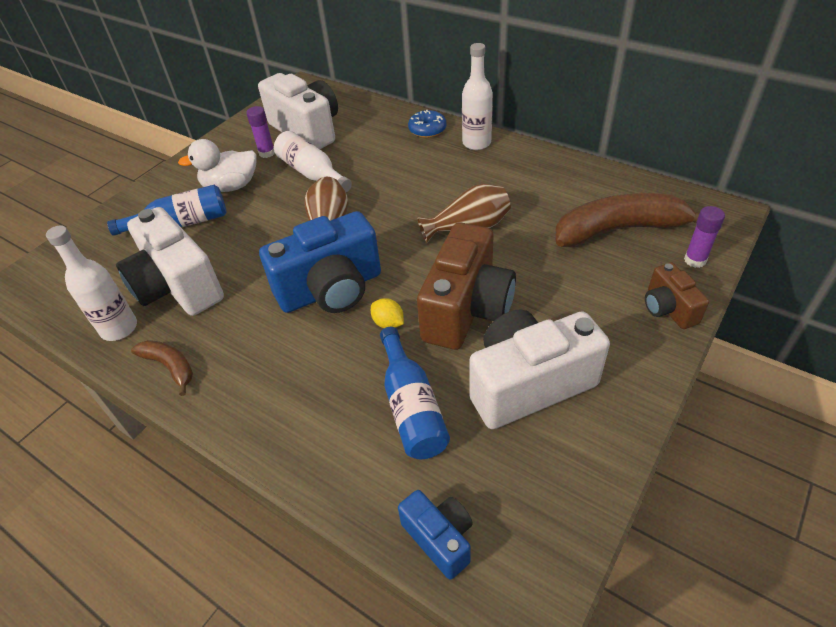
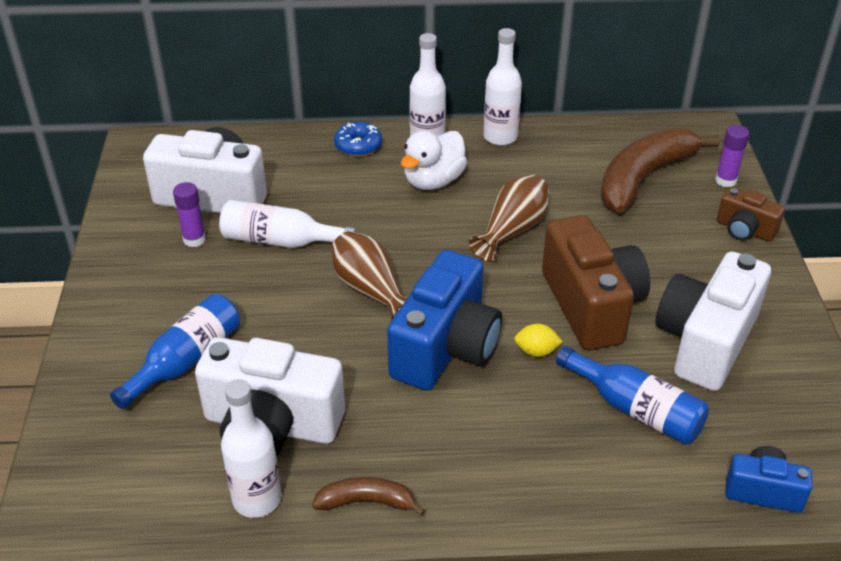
camera: 40 degrees left, 5 degrees down
white duck [178,139,257,192] -> white duck moved to [401,131,467,190]
none -> white bottle [483,28,522,146]

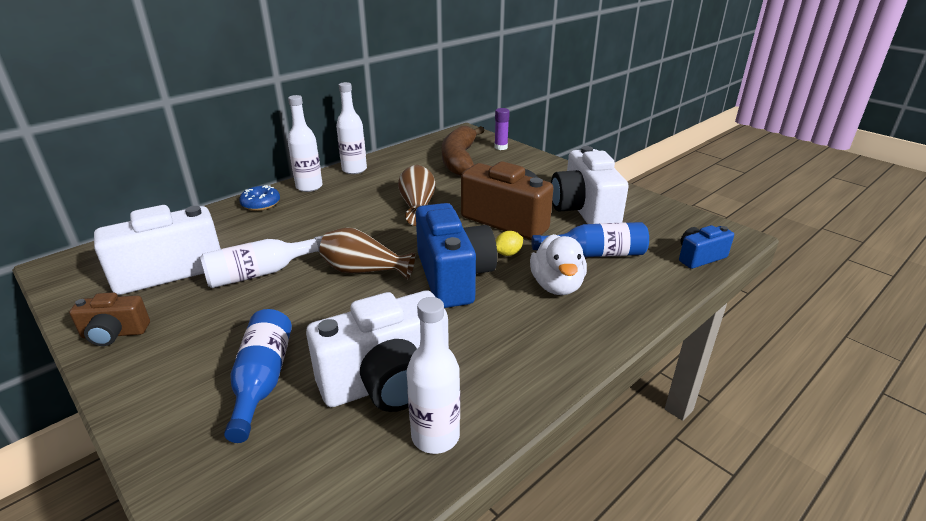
camera: 40 degrees left, 10 degrees down
purple glue stick [173,182,206,247] -> none
brown banana [312,477,426,516] -> none
white duck [401,131,467,190] -> white duck moved to [530,234,587,295]
brown camera [717,187,785,242] -> brown camera moved to [69,292,150,346]

